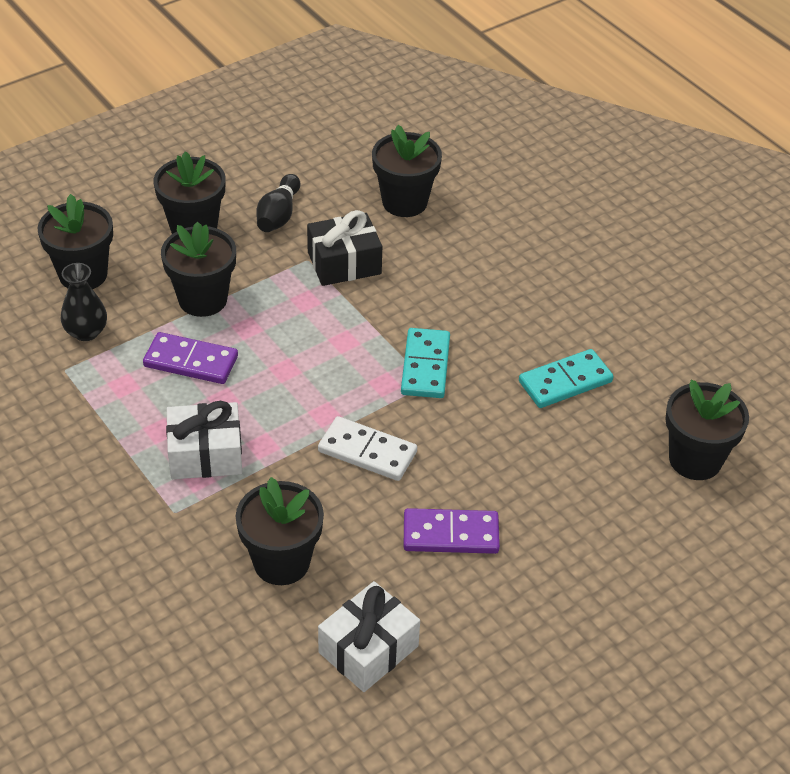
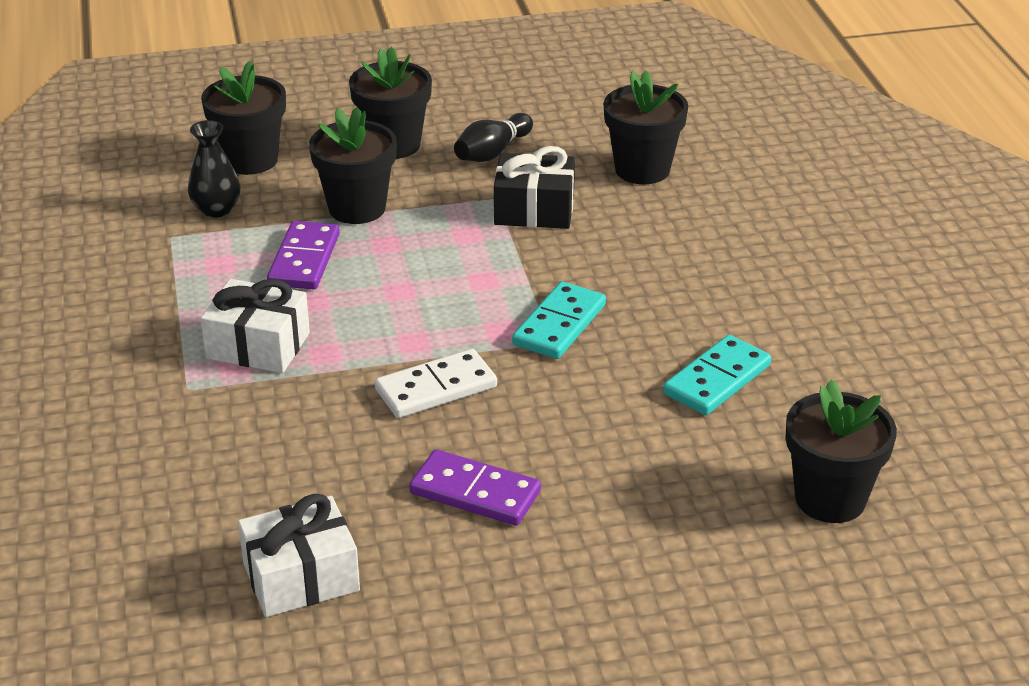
camera: 25 degrees right, 10 degrees down
purple domino [143,332,238,384] -> purple domino turned 60 degrees clockwise [267,221,340,289]
black flower pot [236,477,324,585] -> none
white domino [318,416,417,481] -> white domino turned 75 degrees counterclockwise [375,349,497,418]
turquoise domino [519,349,614,408] -> turquoise domino turned 45 degrees counterclockwise [663,335,771,415]

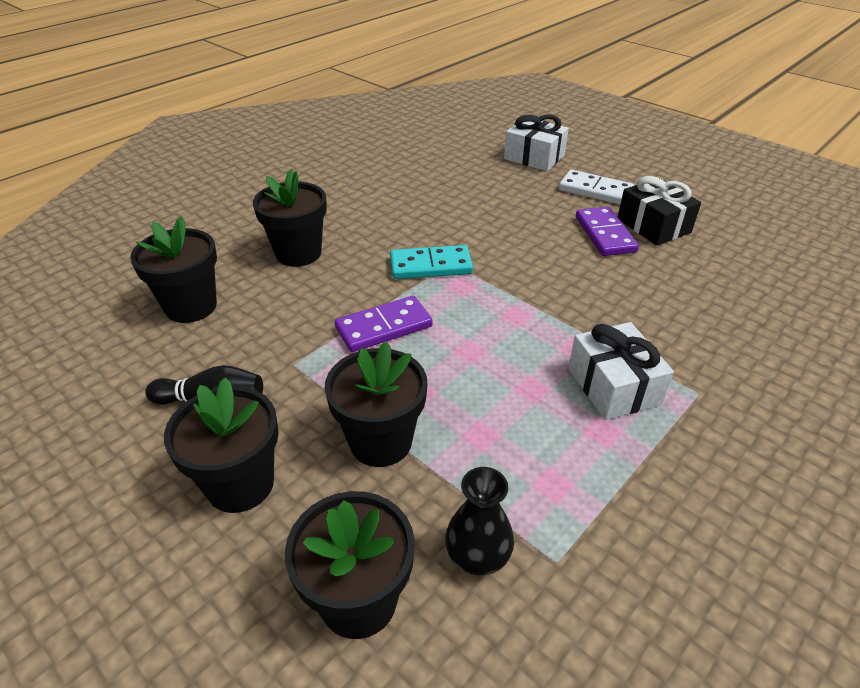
camera: 125 degrees left, 5 degrees up
white gift [238,494,360,617] -> white gift moved to [504,114,569,171]
purple domino [267,221,340,289] -> purple domino moved to [335,296,433,352]
white domino [375,349,497,418] -> white domino moved to [559,170,634,205]
black gift [494,146,575,229] -> black gift moved to [618,176,701,246]
turquoise domino [663,335,771,415] -> none
black flower pot [786,379,897,523] -> black flower pot moved to [253,169,327,267]

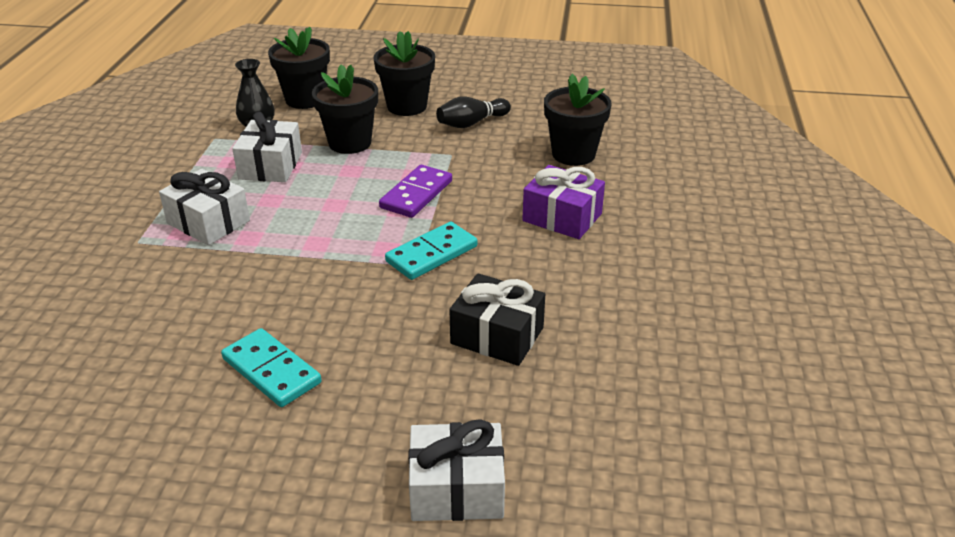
camera: 145 degrees right, 5 degrees down
black flower pot [253,169,327,267] -> purple gift [522,165,605,239]
white domino [559,170,634,205] -> none
purple domino [576,207,639,256] -> turquoise domino [221,328,322,407]
black gift [618,176,701,246] -> black gift moved to [450,273,545,366]
none -> white gift [232,112,302,182]

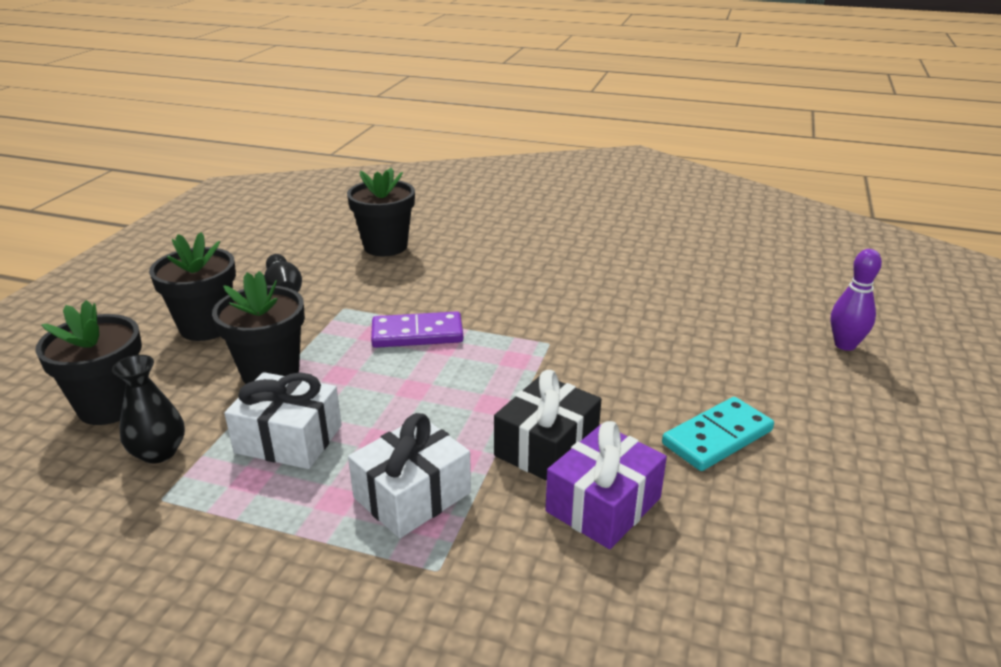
camera: 80 degrees left, 5 degrees down
purple domino [379,165,452,218] -> purple domino turned 45 degrees counterclockwise [371,311,463,348]
turquoise domino [385,222,477,280] -> none
white gift [408,419,505,521] -> purple bowling pin [831,249,882,351]
black gift [450,273,545,366] -> black gift moved to [494,370,602,481]
purple gift [522,165,605,239] -> purple gift moved to [545,421,667,549]

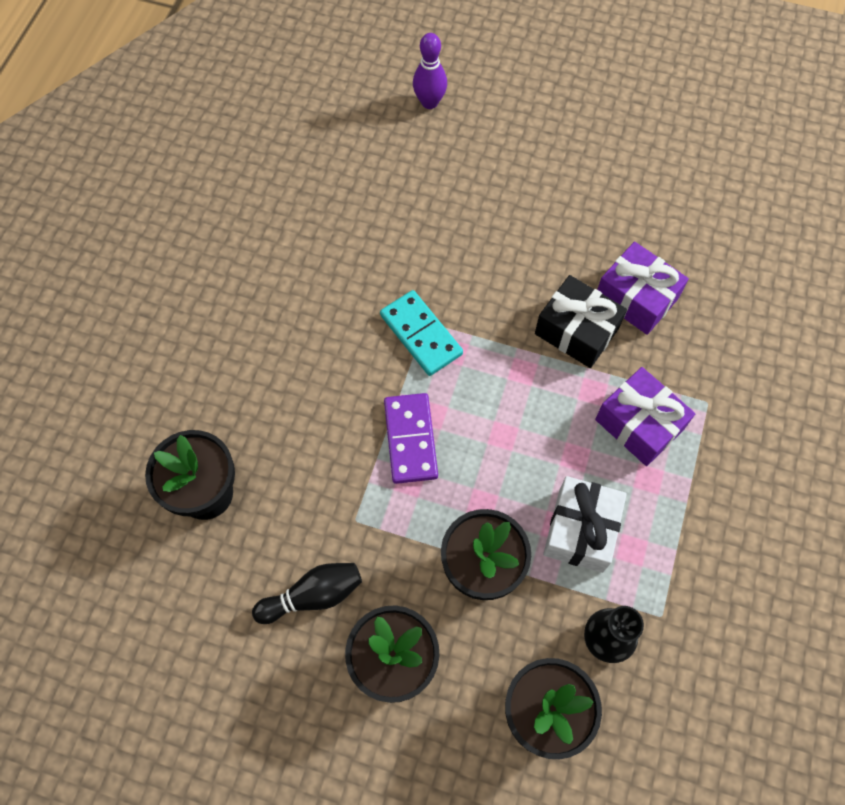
camera: 90 degrees left, 35 degrees up
white gift [348,413,471,538] -> purple gift [595,367,695,466]
turquoise domino [662,397,774,471] -> turquoise domino moved to [380,290,463,376]

